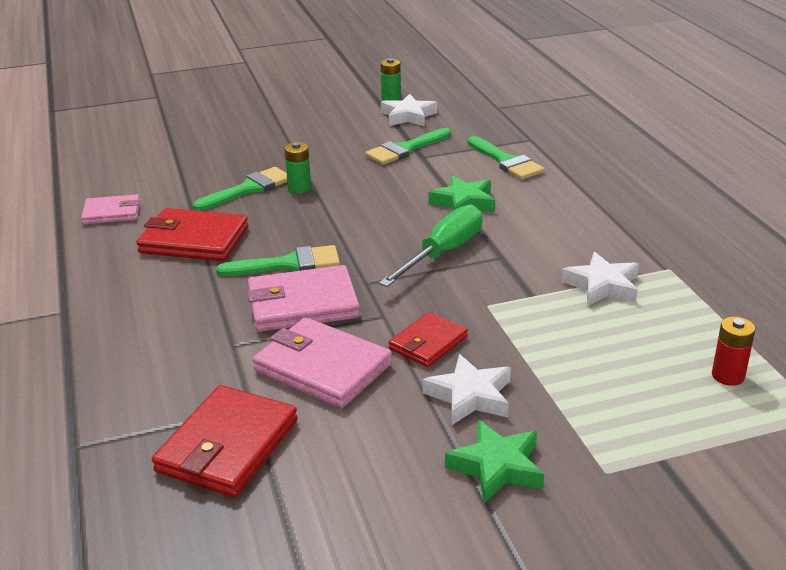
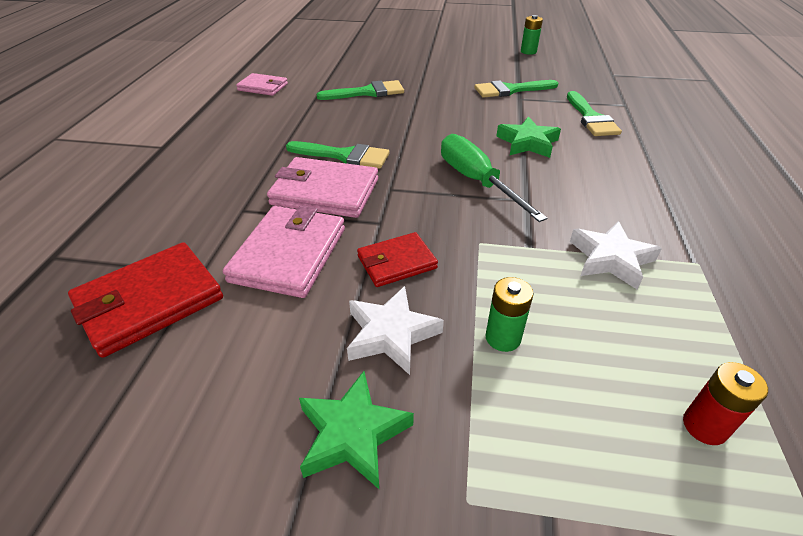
camera: 25 degrees right, 10 degrees up
red wallet [136,208,248,261] -> none
pink wallet [253,317,392,408] -> pink wallet turned 45 degrees clockwise [223,206,345,298]
green battery [284,142,311,193] -> green battery moved to [486,277,533,352]
green screwdriver [379,204,482,287] -> green screwdriver turned 90 degrees counterclockwise [441,134,548,222]
white star [381,94,437,126] -> none

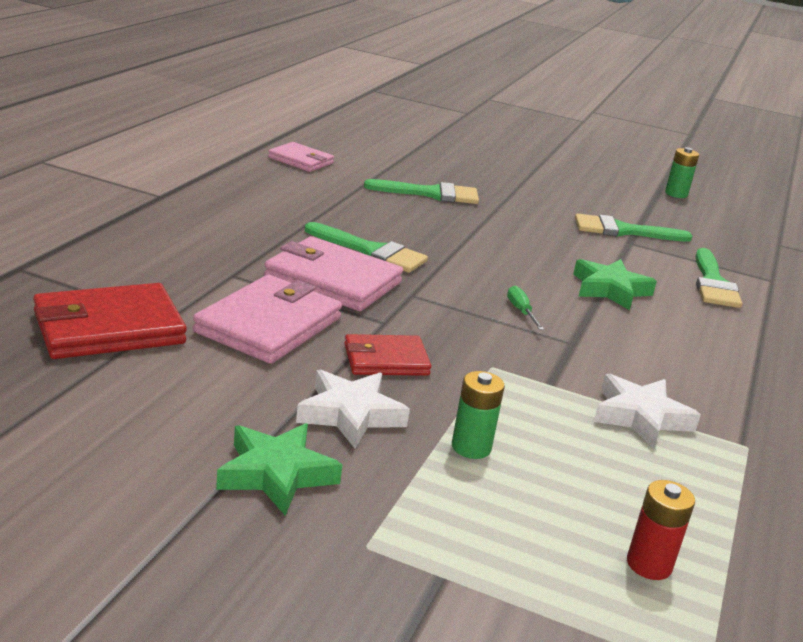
camera: 10 degrees right, 15 degrees down
green screwdriver [441,134,548,222] -> green screwdriver [507,286,544,330], size x0.42

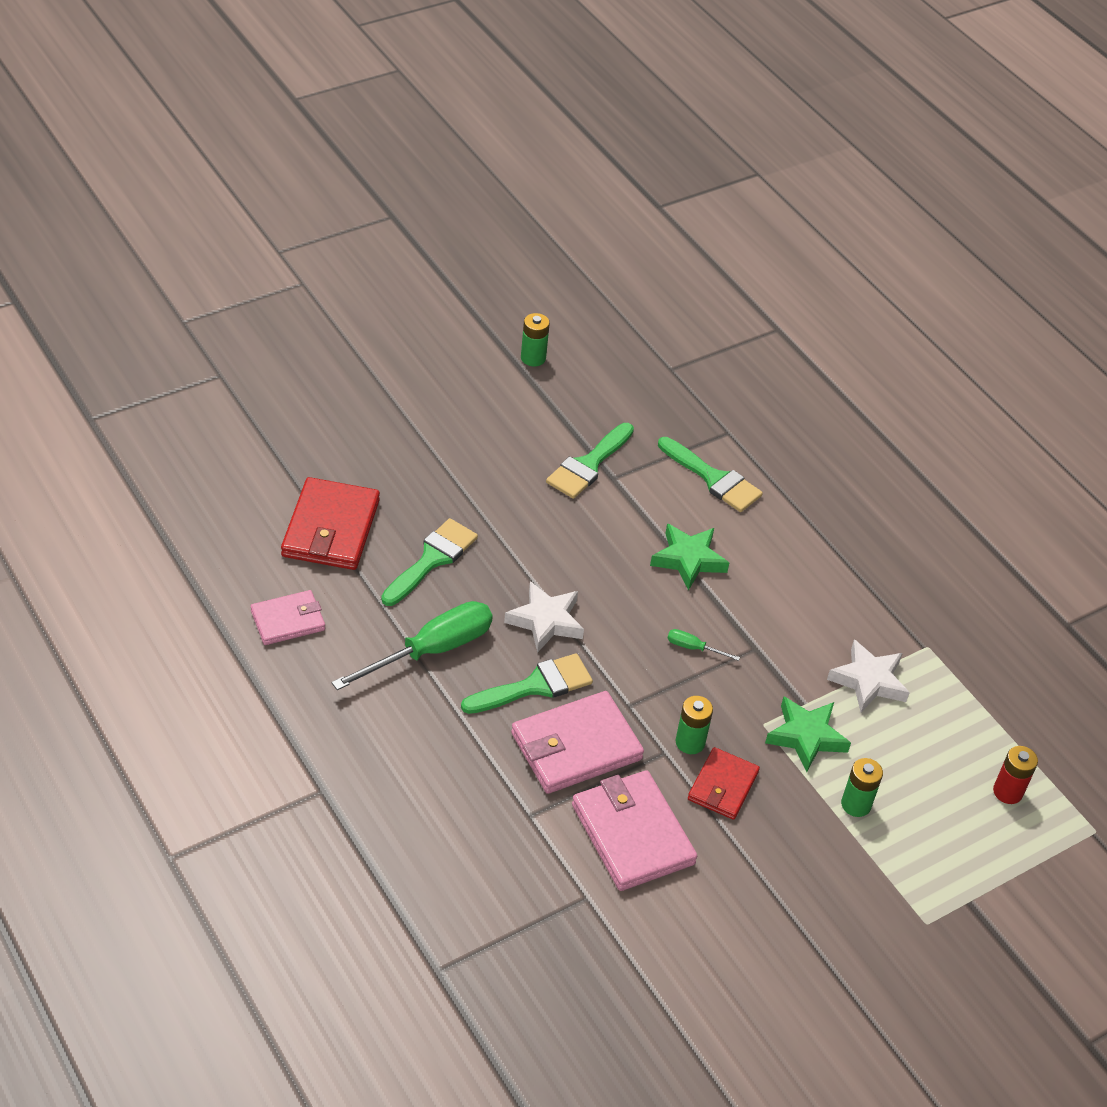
camera: 55 degrees left, 20 degrees up
red wallet [33,283,187,359] -> red wallet moved to [281,477,380,570]
green star [216,423,343,516] -> green star moved to [765,697,851,772]
white star [296,370,410,448] -> white star moved to [504,581,584,653]
none -> green screwdriver [331,601,493,690]
none -> green battery [676,696,713,754]

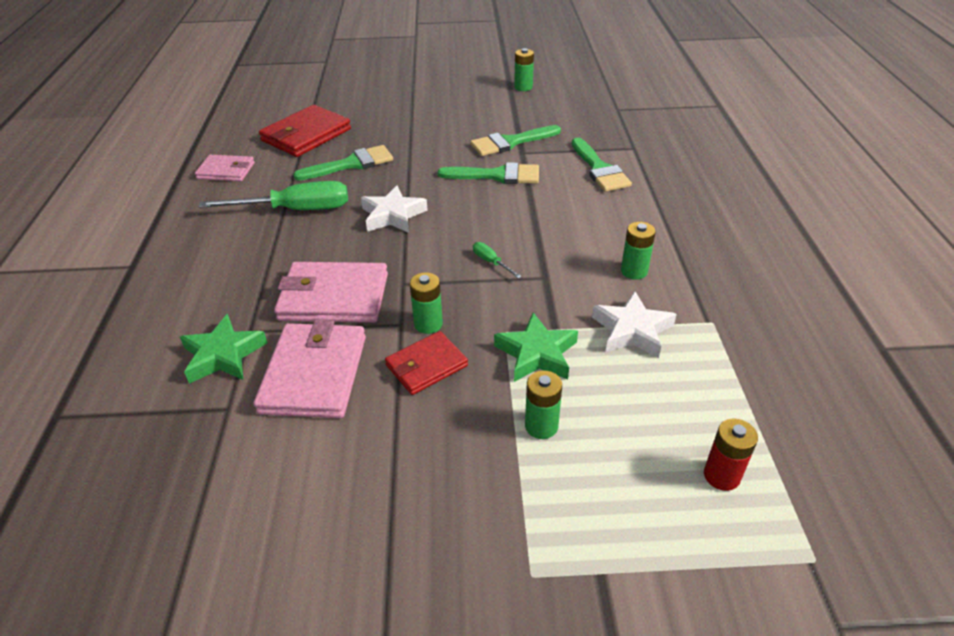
camera: 35 degrees right, 5 degrees down
green brush [461,653,593,714] -> green brush moved to [438,162,539,184]
green star [650,524,729,590] -> green star moved to [180,314,268,384]
none -> green battery [621,222,656,280]

